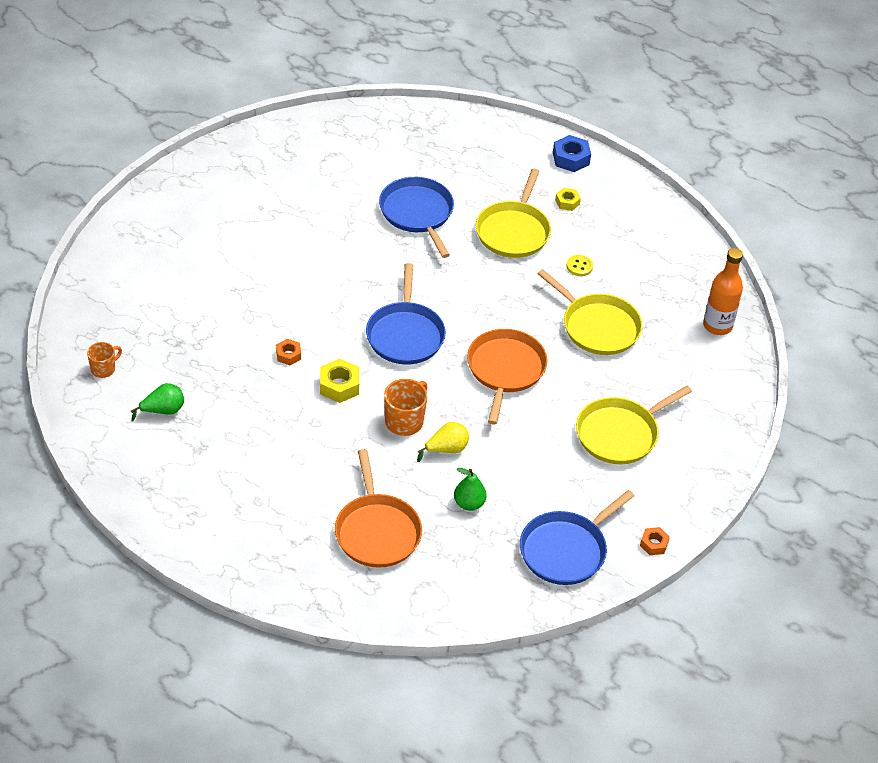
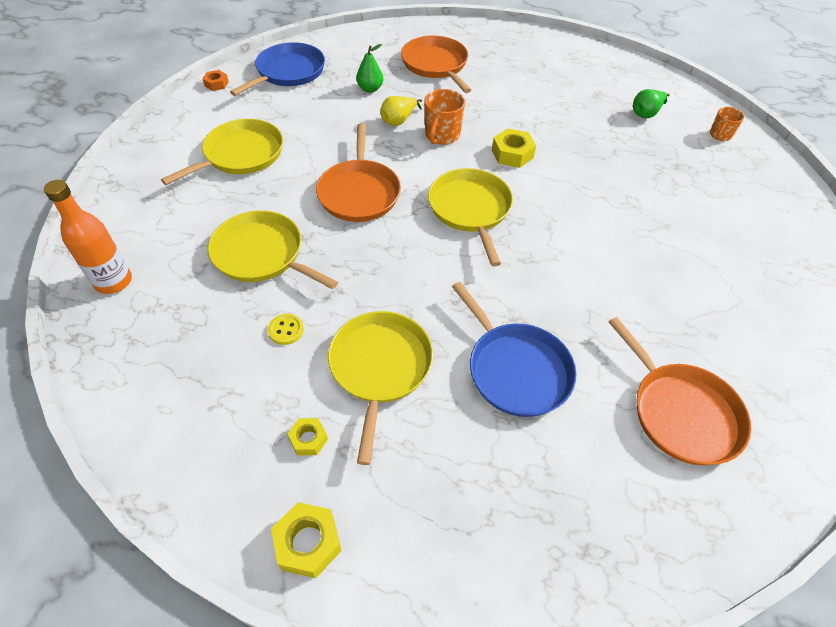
camera: 170 degrees right, 5 degrees up
orange nut [276,339,301,365] -> none
blue pan [366,263,446,365] -> yellow pan [428,168,513,266]
blue nut [553,135,591,172] -> yellow nut [271,502,342,578]
none -> orange pan [609,317,751,465]

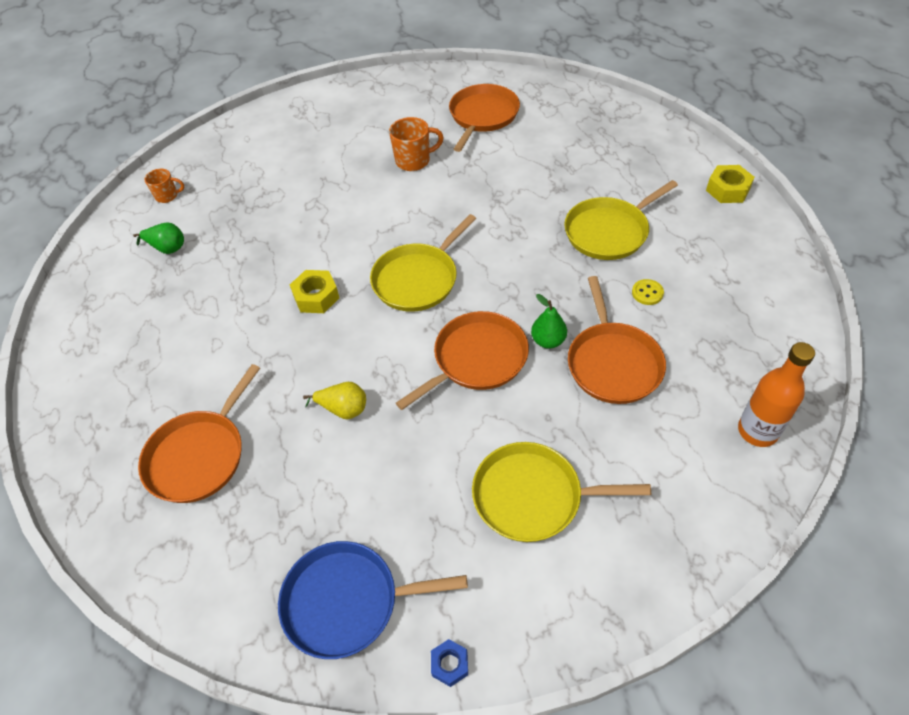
camera: 125 degrees left, 0 degrees up
orange nut [202,70,229,91] -> blue nut [431,639,468,687]
yellow pan [208,210,338,289] -> orange pan [568,276,666,404]
yellow nut [287,418,328,455] -> none
green pear [356,44,383,93] -> green pear moved to [531,294,567,349]
orange mug [424,89,465,145] -> orange mug moved to [389,117,444,171]
blue pan [452,282,577,417] -> none

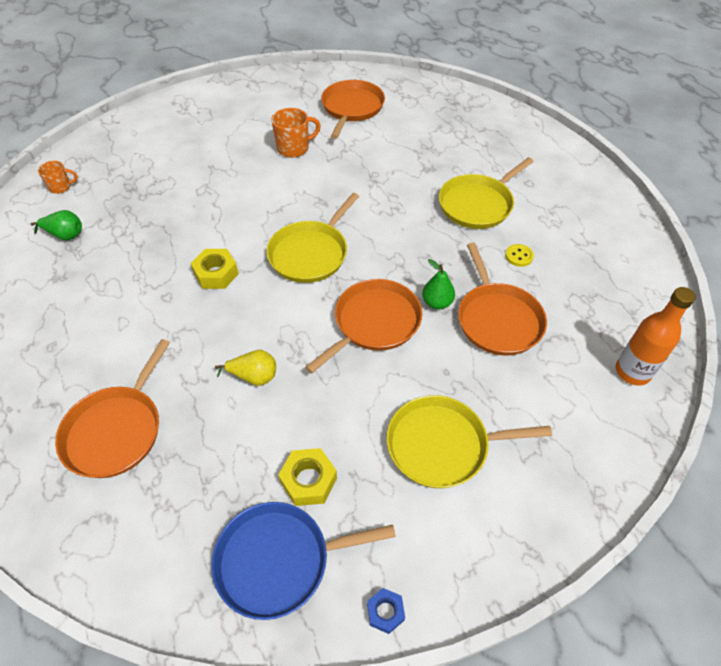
camera: 10 degrees left, 0 degrees up
yellow nut [706,165,754,203] -> yellow nut moved to [278,448,337,506]

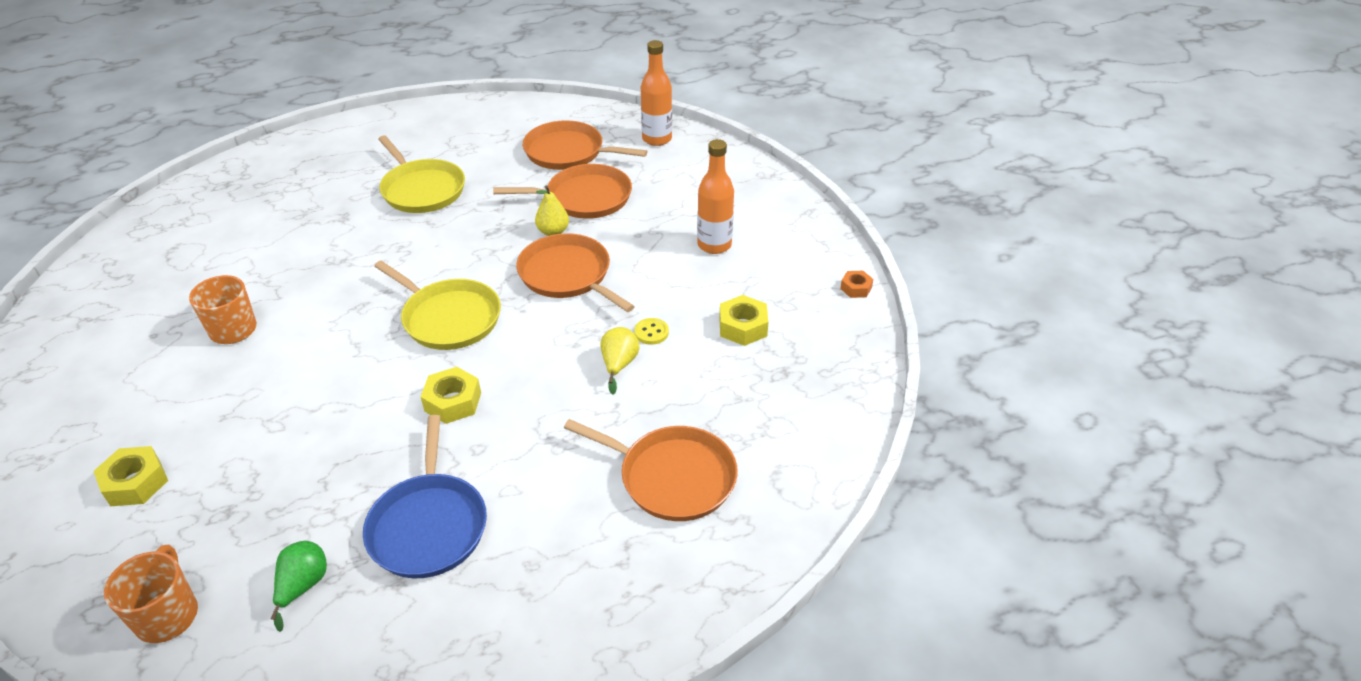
camera: 85 degrees left, 10 degrees down
orange mug [38,161,78,194] -> orange mug [104,545,198,643], size x1.57
blue pan [211,502,396,620] -> blue pan moved to [363,415,487,578]
orange pan [321,80,385,139] -> orange pan moved to [523,120,647,170]
blue nut [367,588,405,634] -> orange nut [840,271,873,298]
yellow pan [387,395,552,488] -> orange bottle [697,139,734,254]
green pear [422,259,455,309] -> yellow pear [535,185,569,236]
yellow button [505,244,534,267] -> yellow button moved to [634,318,669,345]
none -> yellow nut [94,446,168,506]

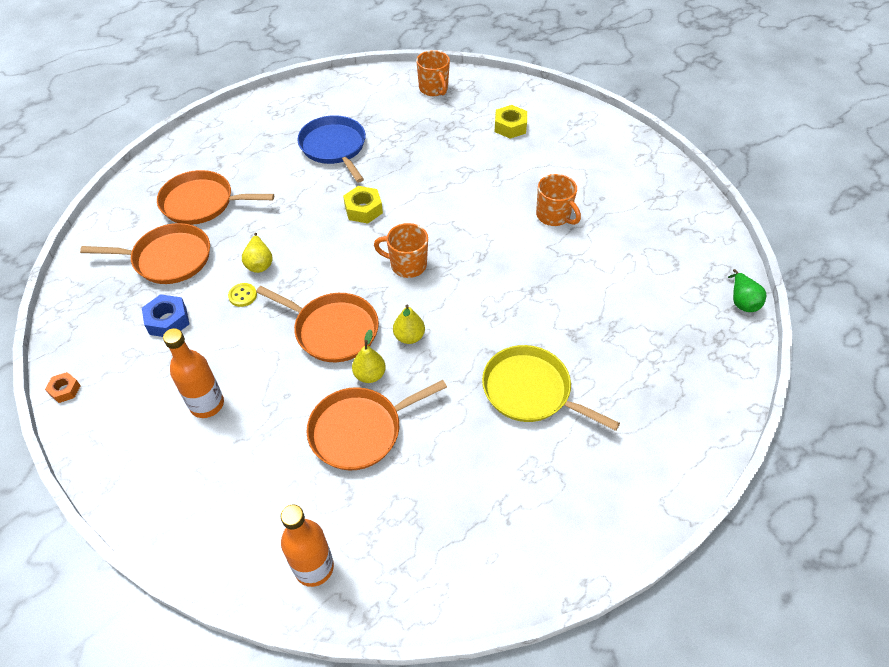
camera: 160 degrees right, 10 degrees up
green pear [271,541,327,632] -> green pear moved to [728,269,766,312]
yellow pan [374,260,501,350] -> orange mug [374,223,428,278]
orange pan [523,120,647,170] -> orange pan moved to [80,223,210,284]
yellow nut [719,295,769,346] -> blue nut [142,294,189,337]
none -> yellow pear [393,305,425,344]

